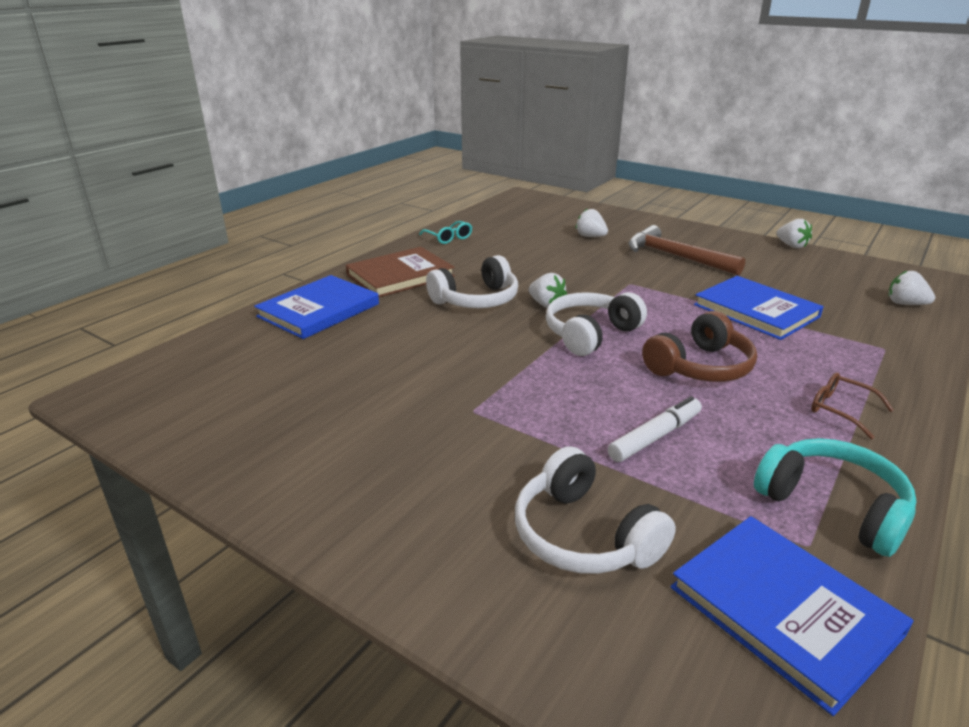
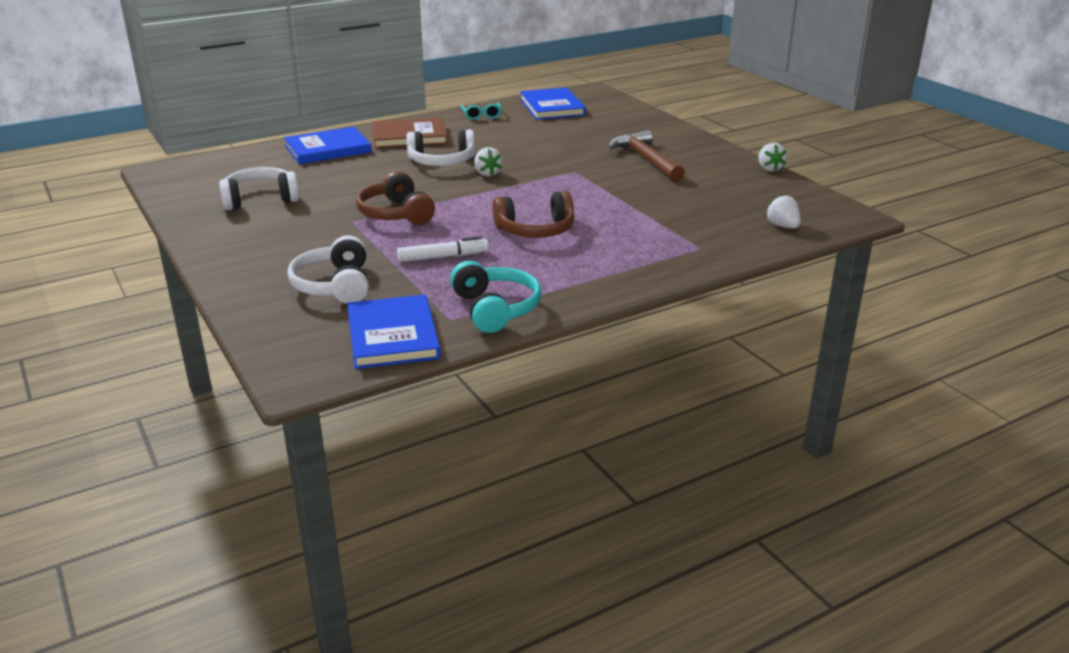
camera: 25 degrees right, 0 degrees up
white headphones [546,292,647,356] -> white headphones moved to [219,167,299,210]
white strawberry [576,208,608,237] -> none
blue book [694,276,824,340] -> blue book moved to [520,88,586,120]
brown glasses [811,372,894,439] -> none
none -> brown headphones [356,171,435,225]

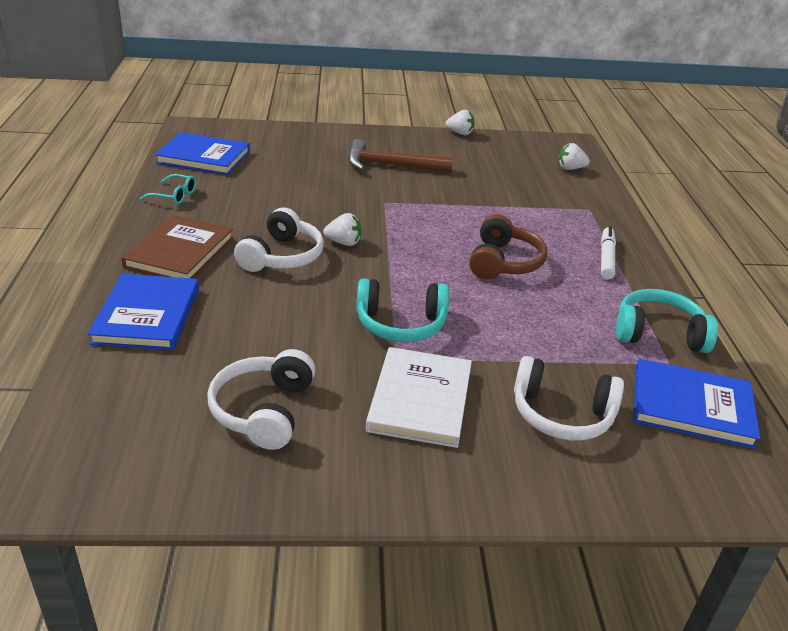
camera: 65 degrees left, 5 degrees up
brown headphones [356,171,435,225] -> turquoise headphones [356,278,449,342]
white marker [397,236,489,262] -> white marker moved to [601,226,616,279]
none -> white book [366,347,472,448]

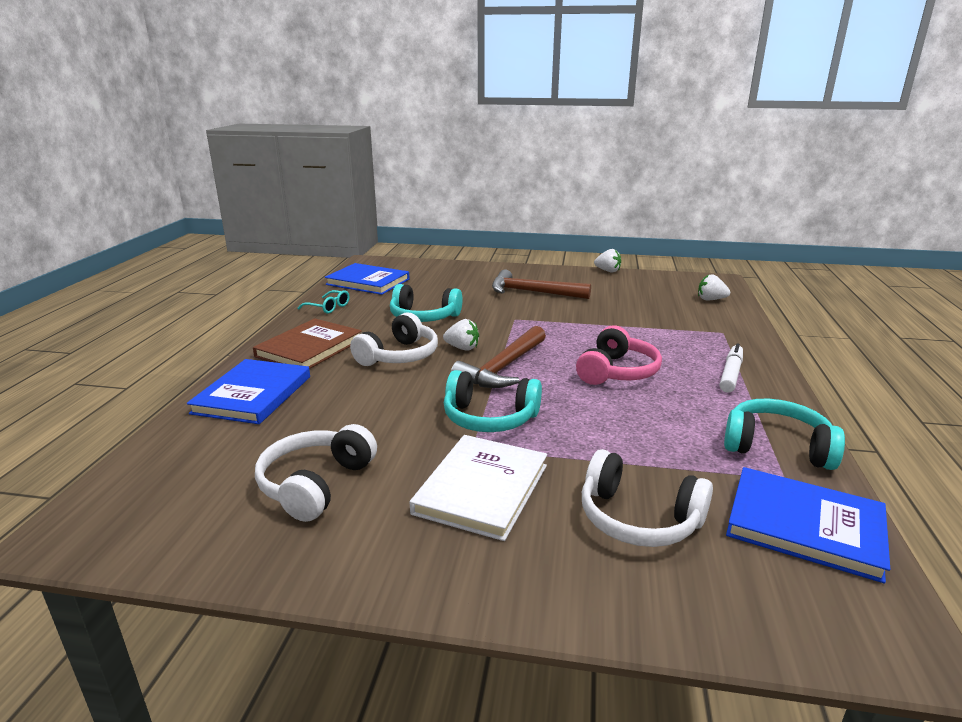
camera: 15 degrees right, 10 degrees down
brown headphones [469,214,548,279] -> pink headphones [576,325,662,385]
none -> turquoise headphones [390,284,463,322]
none -> brown hammer [451,326,546,388]

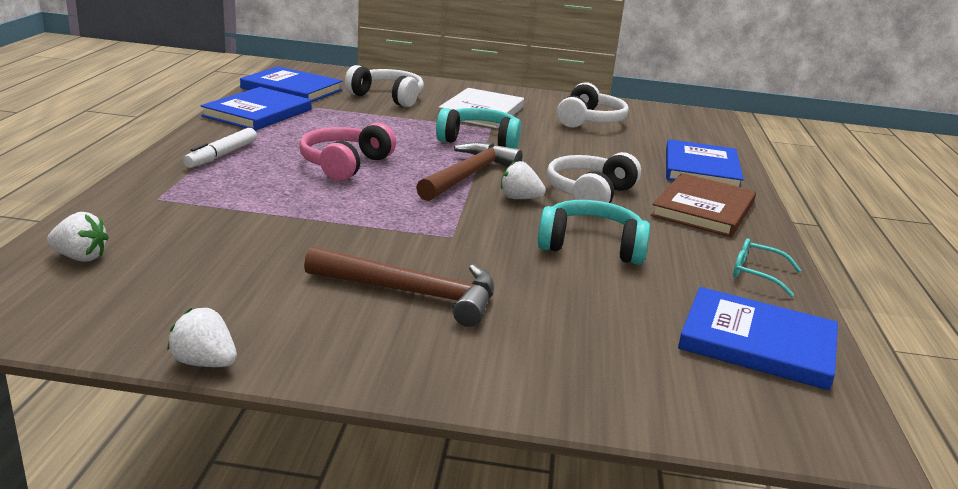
camera: 175 degrees right, 0 degrees up
turquoise headphones [724,399,845,470] -> blue book [201,87,312,131]

